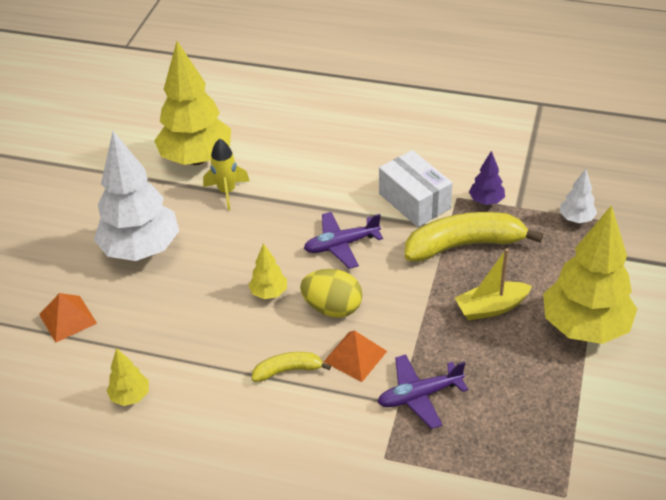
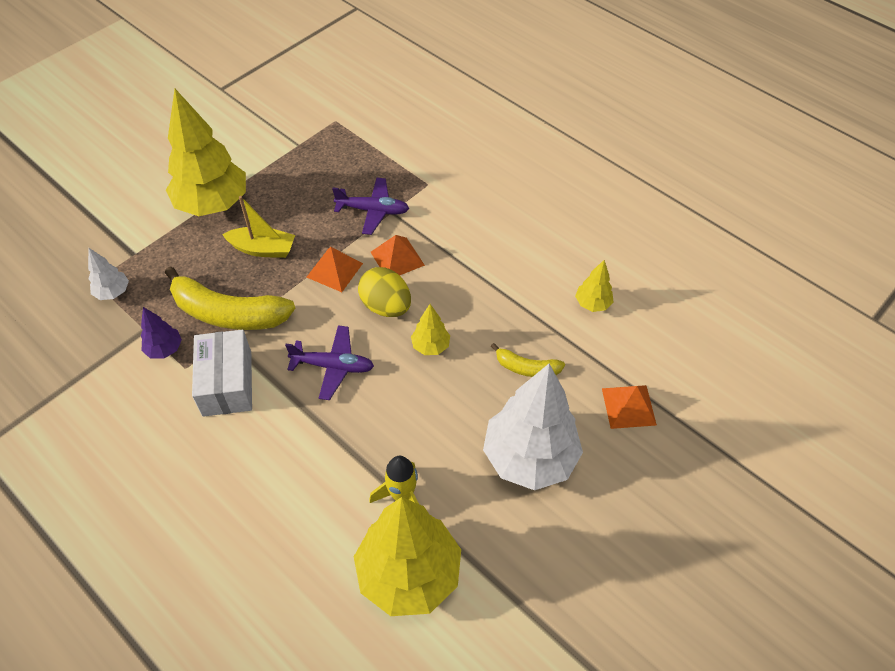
camera: 155 degrees left, 10 degrees up
yellow banana [252,352,331,382] -> yellow banana moved to [491,343,565,377]
none -> orange pyramid [306,247,363,292]

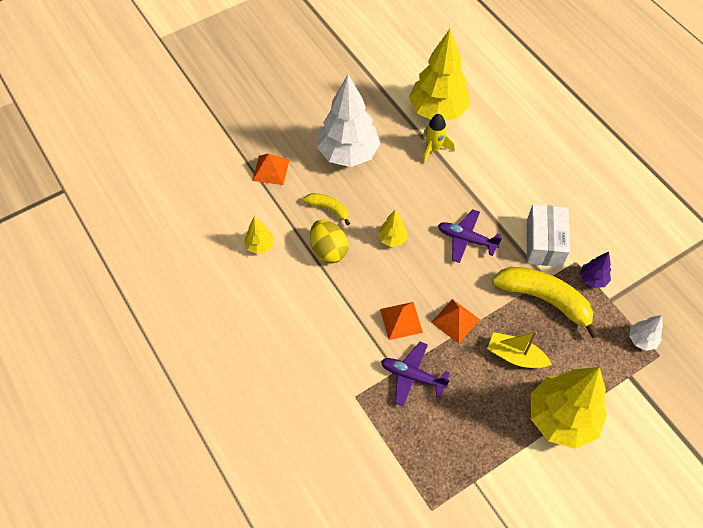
camera: 165 degrees left, 5 degrees up
yellow egg [358,267,411,317] -> yellow egg moved to [310,219,349,263]

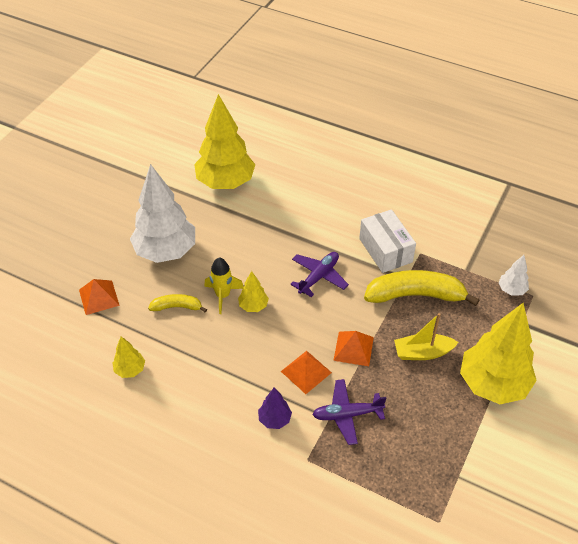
camera: 30 degrees left, 10 degrees down
yellow egg [310,219,349,263] -> none
yellow rocket [422,114,455,164] -> yellow rocket moved to [204,257,244,314]
purple plane [438,209,502,263] -> purple plane turned 135 degrees clockwise [290,252,349,297]
purple tree [580,252,611,288] -> purple tree moved to [258,388,292,429]

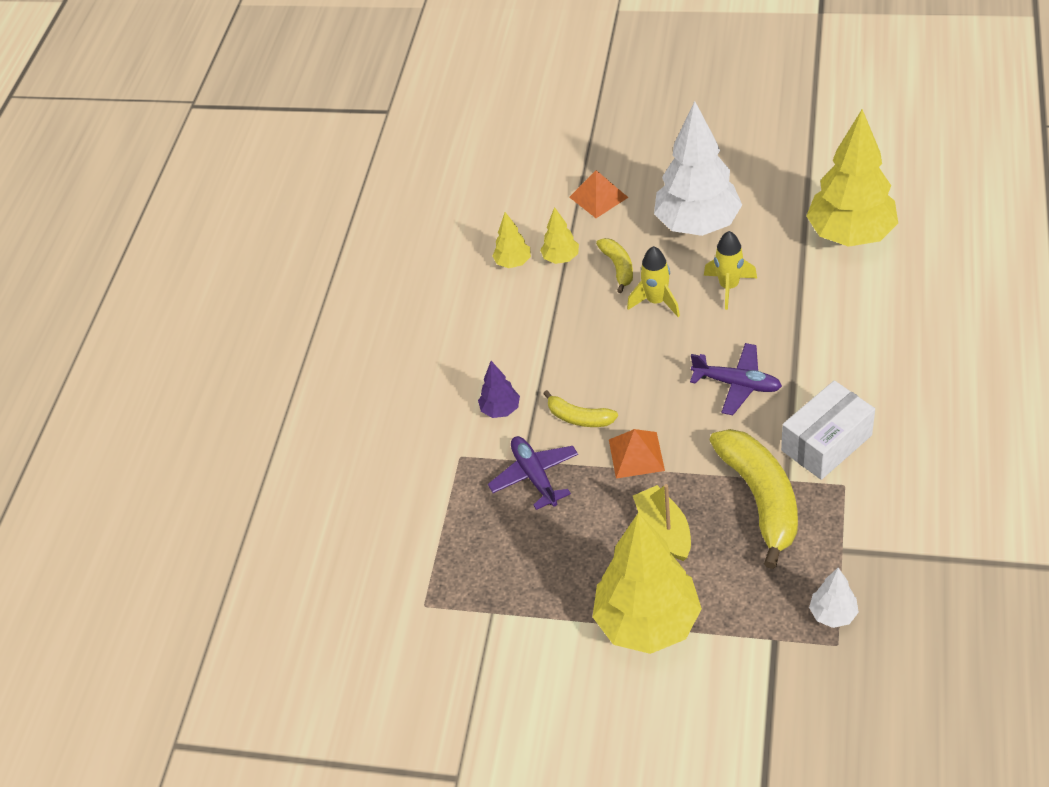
camera: 80 degrees right, 0 degrees up
yellow tree [238,271,269,312] -> yellow tree moved to [540,207,579,264]
orange pyramid [281,351,332,394] -> yellow banana [543,390,618,427]
none -> yellow rocket [704,231,757,310]

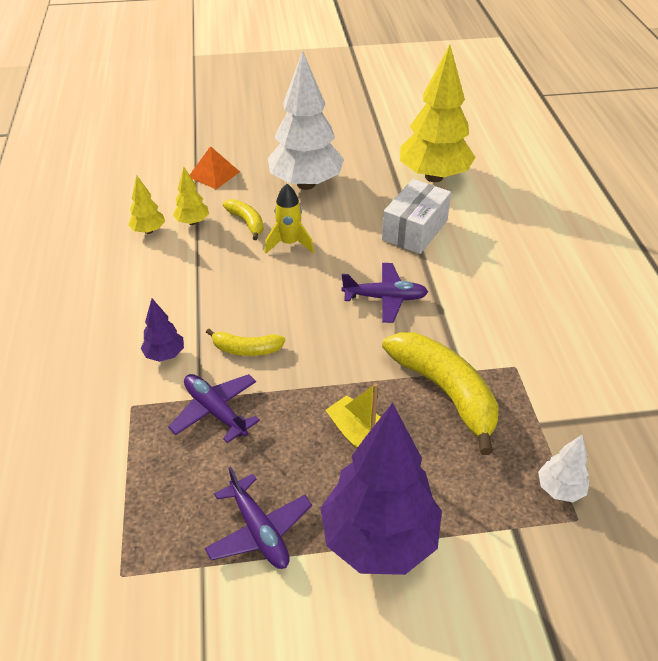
camera: 25 degrees left, 5 degrees down
yellow tree [592,513,702,654] -> purple tree [320,403,442,575]
orange pyramid [609,429,665,479] -> none
yellow rocket [704,231,757,310] -> none
white box [781,380,875,480] -> white box moved to [382,179,451,254]
none -> purple plane [205,467,312,569]

